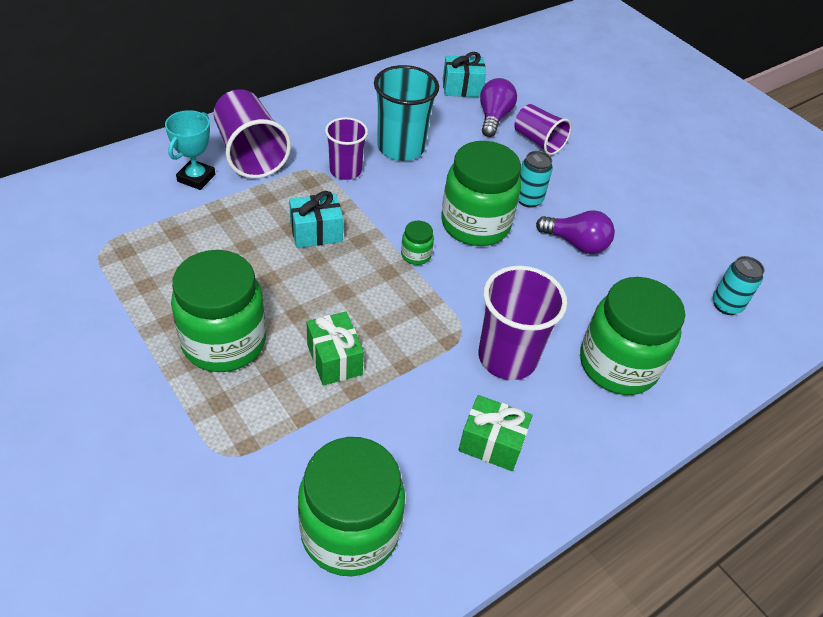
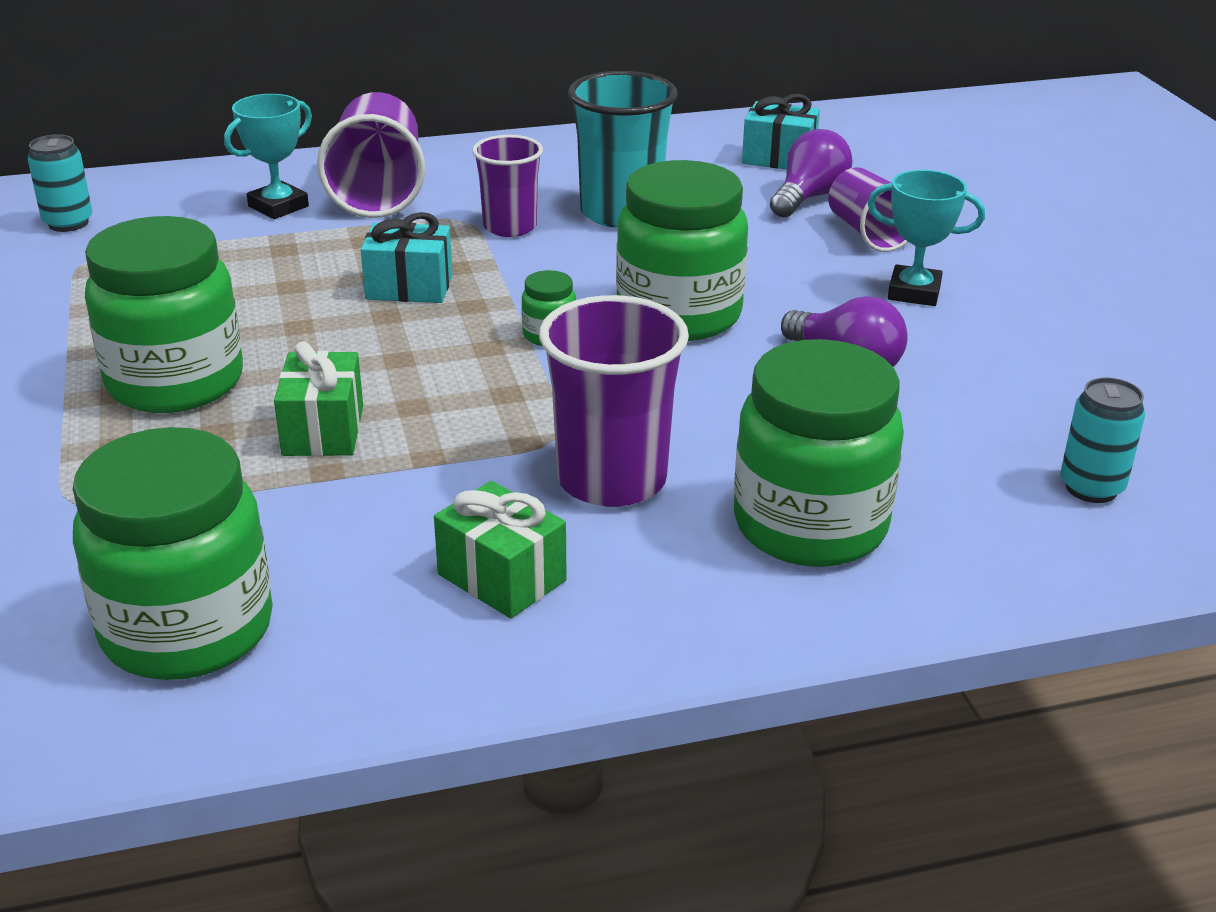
camera: 25 degrees right, 15 degrees down
turquoise can [518,151,553,208] -> turquoise can moved to [28,134,92,232]
none -> turquoise trophy [867,170,985,306]

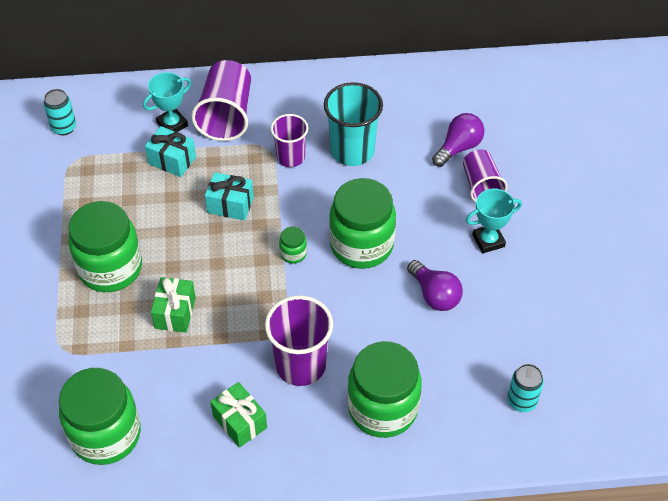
camera: 10 degrees right, 20 degrees up
turquoise gift [742,94,820,169] -> turquoise gift moved to [145,126,196,177]
turquoise trophy [867,170,985,306] -> turquoise trophy turned 45 degrees counterclockwise [466,189,522,254]

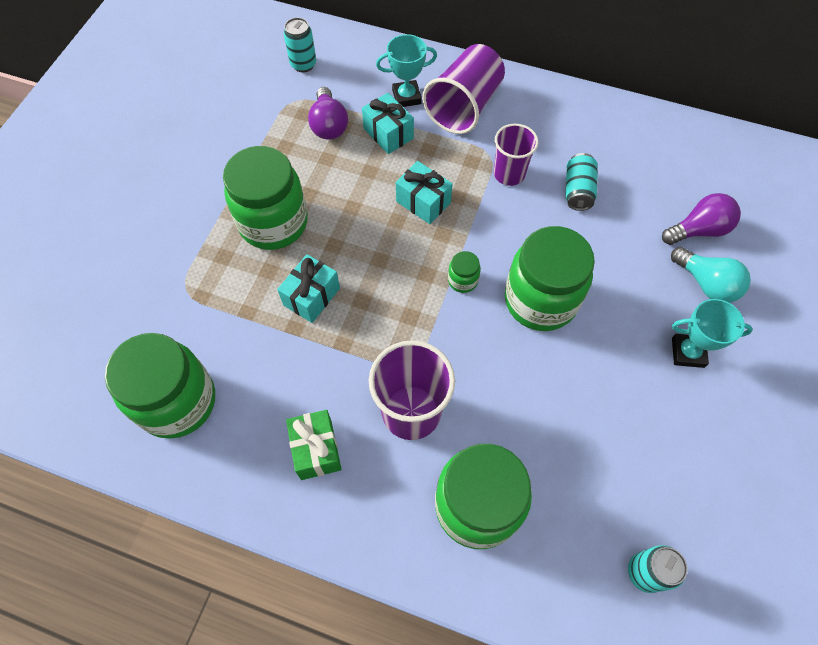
camera: 25 degrees right, 10 degrees up
green gift [151,277,196,333] -> turquoise gift [277,254,340,323]
turquoise cup [324,82,383,166] -> turquoise can [565,153,598,211]
purple light bulb [407,260,463,311] -> purple light bulb moved to [308,87,348,140]
purple cup [463,149,507,202] -> turquoise light bulb [671,247,751,303]

